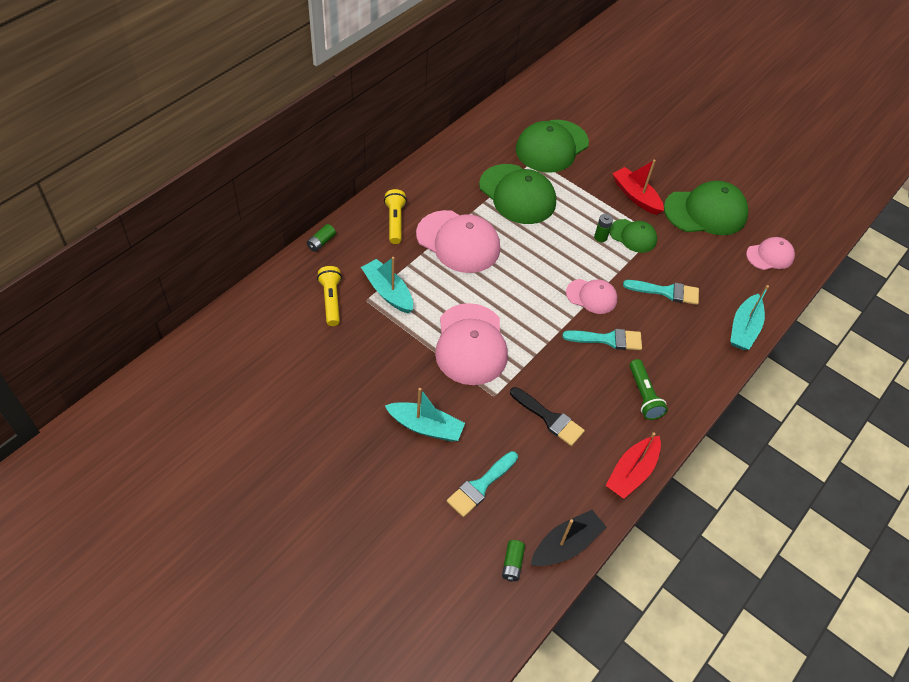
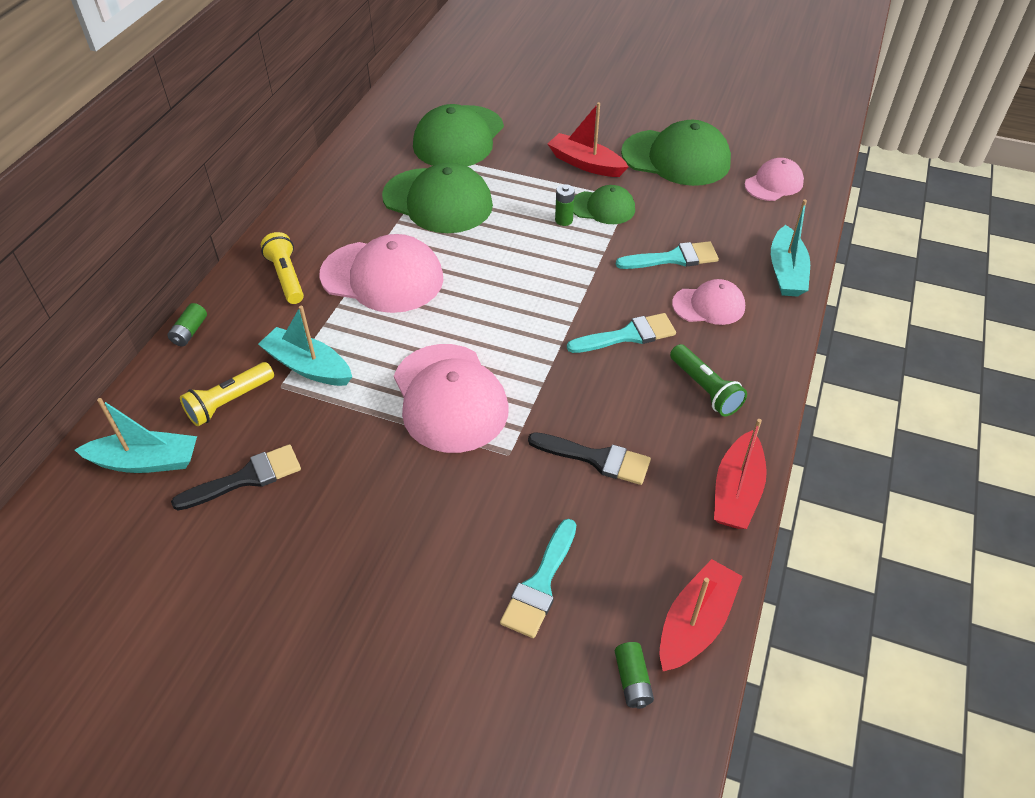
camera: 15 degrees left, 5 degrees down
yellow flashlight [317,266,342,326] -> yellow flashlight turned 105 degrees counterclockwise [180,362,274,426]
turquoise boat [385,388,465,442] -> turquoise boat moved to [75,398,197,473]
black boat [531,510,607,566] -> red boat [660,559,743,671]
pink cap [566,279,618,314] -> pink cap moved to [672,279,745,325]
green cap [664,181,749,235] -> green cap turned 45 degrees clockwise [621,120,731,186]
none -> black brush [171,444,301,510]

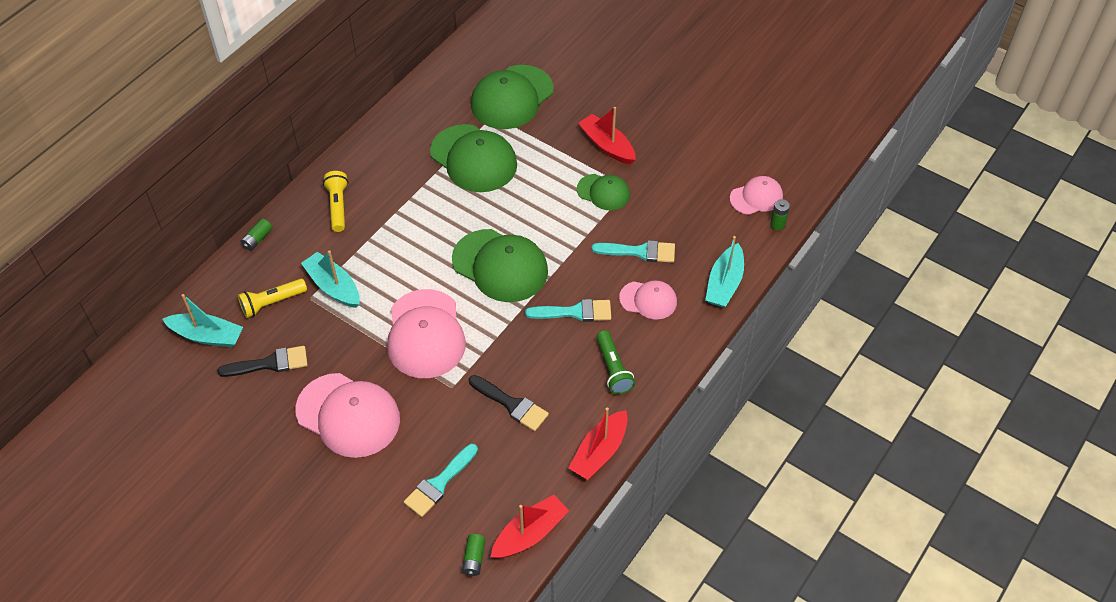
camera: 15 degrees right, 5 degrees up
pink cap [320,234,444,313] -> pink cap moved to [295,373,400,458]
green battery [555,184,575,226] -> green battery moved to [770,199,790,230]
green cap [621,120,731,186] -> green cap moved to [452,229,548,302]

